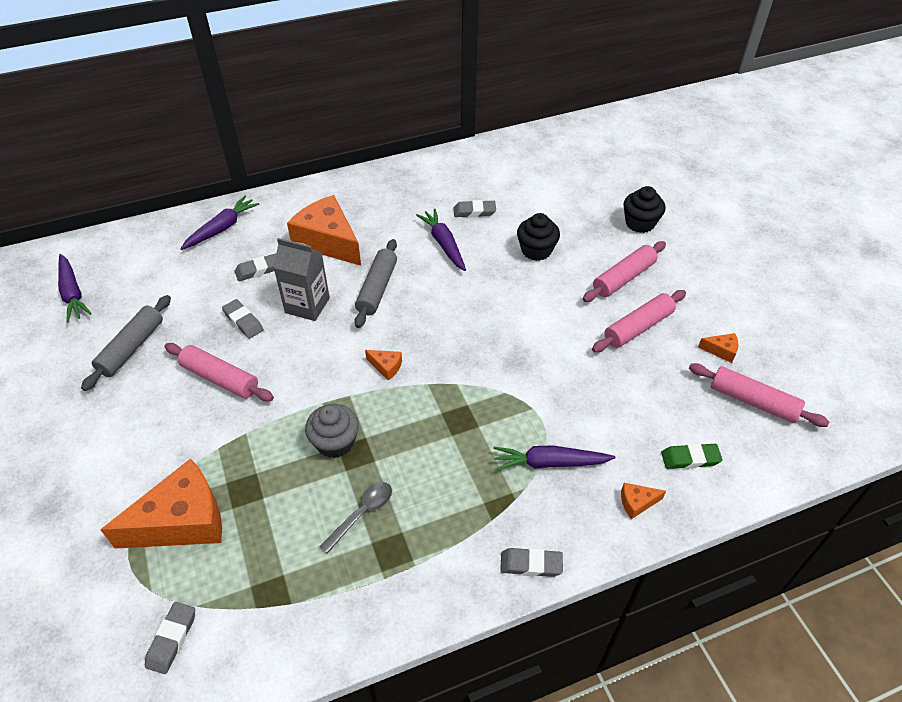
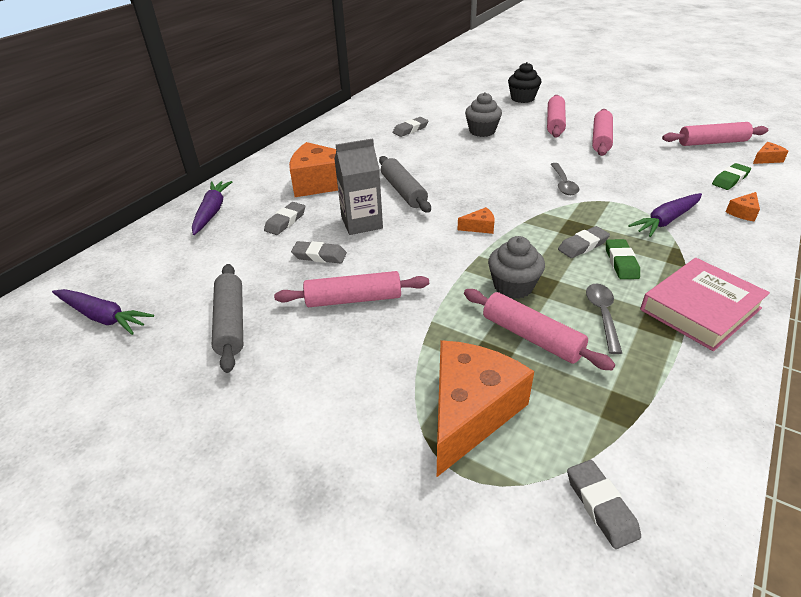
camera: 35 degrees left, 10 degrees down
purple carrot [416,209,466,271] -> none
grey eraser [500,548,563,577] -> grey eraser moved to [558,226,610,258]
black cupcake [517,213,560,261] -> grey cupcake [465,92,502,137]
orange cheese [698,333,738,363] -> orange cheese moved to [753,142,788,164]
none -> pink rolling pin [464,289,615,370]
none -> grey spoon [551,163,579,195]
none -> green eraser [606,239,640,279]
none -> pink book [640,258,770,351]

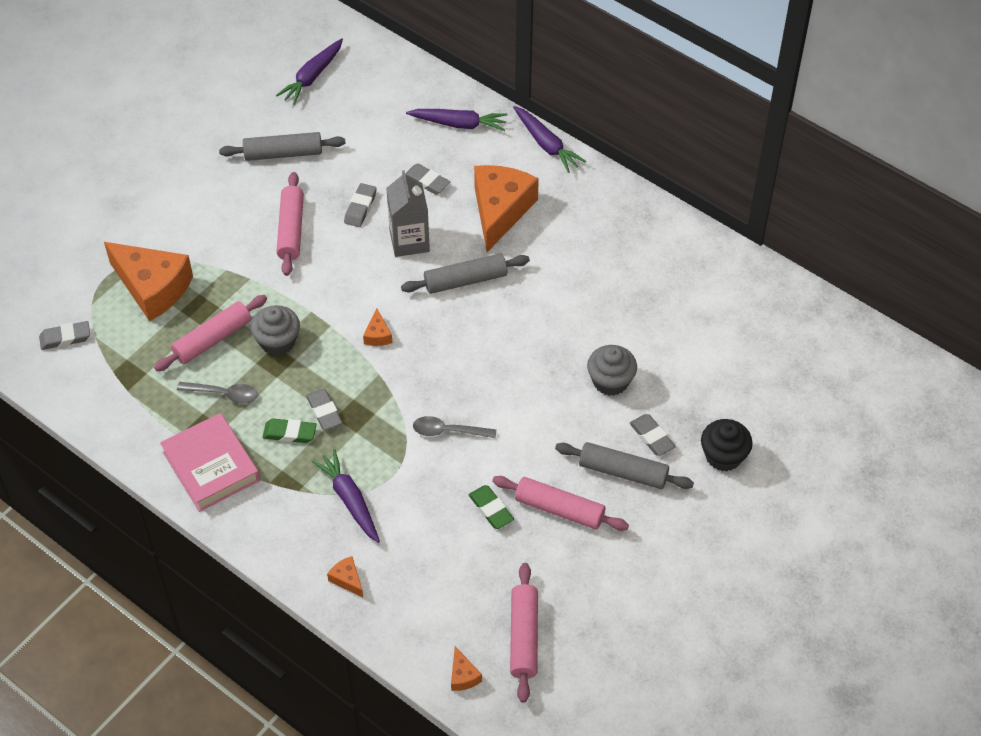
camera: 95 degrees right, 15 degrees up
grey eraser [393,117,428,137] -> grey eraser moved to [630,414,676,456]
pink rolling pin [547,95,566,138] -> grey rolling pin [555,442,694,489]
green eraser [712,163,751,190] -> green eraser moved to [469,485,514,529]
none -> purple carrot [513,106,586,173]

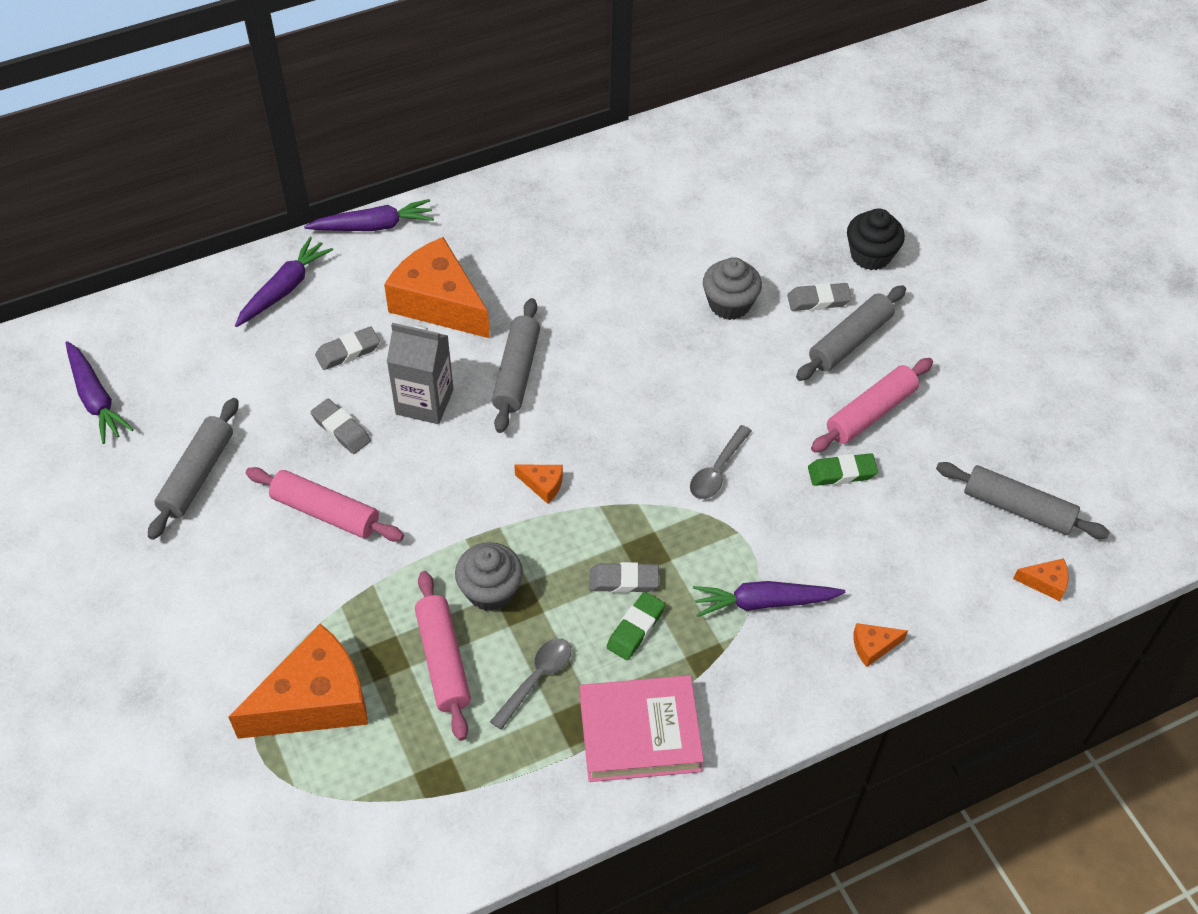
camera: 65 degrees left, 0 degrees up
grey eraser [39,321,90,350] -> none
pink rolling pin [510,563,538,703] -> grey rolling pin [936,462,1110,539]

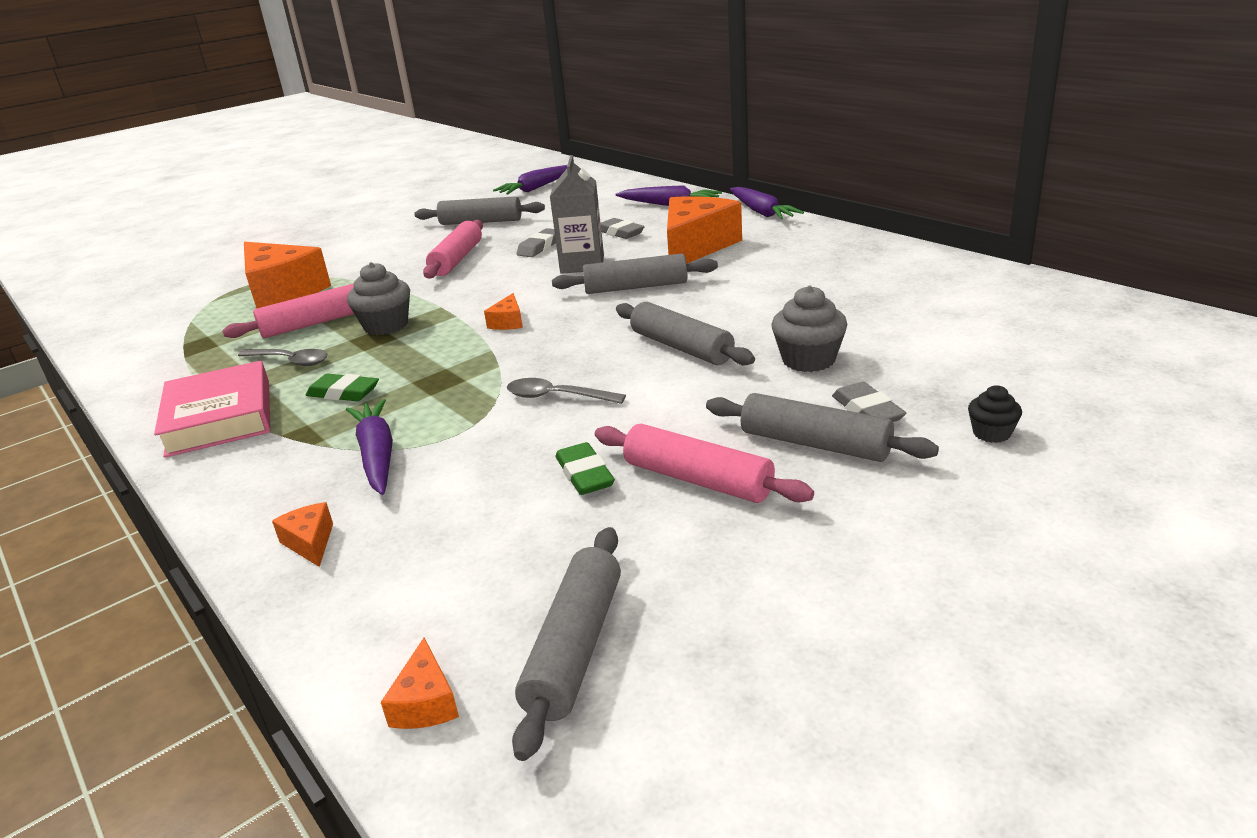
camera: 80 degrees right, 25 degrees down
grey eraser [589,562,659,593] -> none
black cupcake [847,208,905,270] -> black cupcake [968,385,1022,443], size x0.58
none -> grey rolling pin [616,302,755,365]

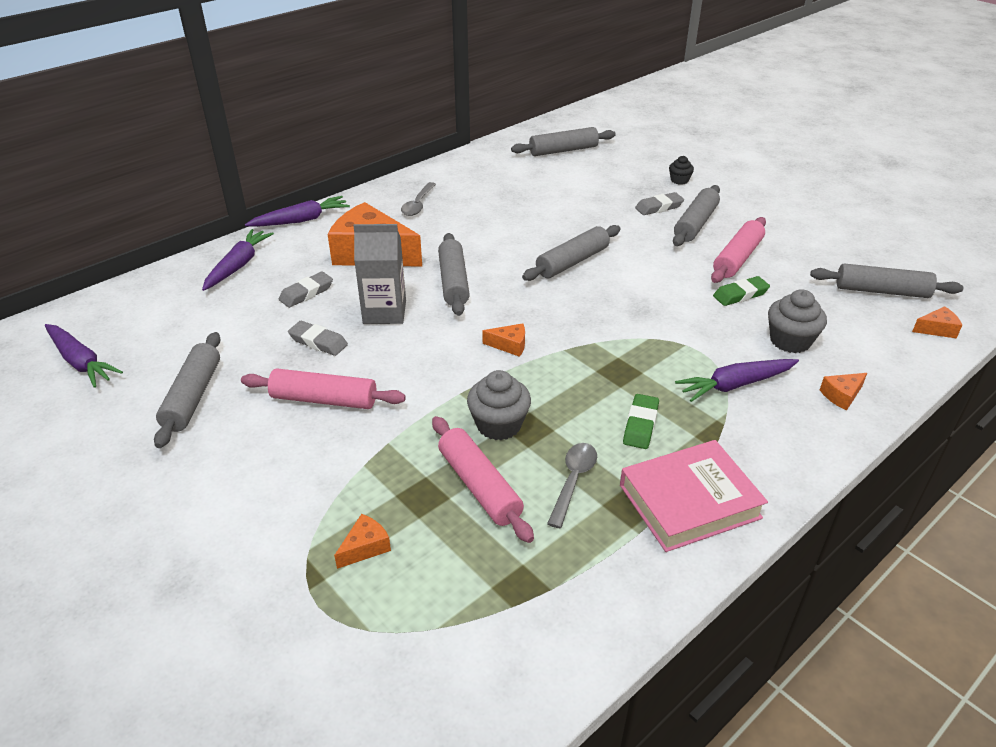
camera: 95 degrees left, 10 degrees up
orange cheese [244,242,331,308] -> orange cheese [334,514,391,569], size x0.41
grey spoon [507,378,626,404] -> grey spoon moved to [401,182,436,216]
grey cupcake [771,286,847,372] -> grey cupcake moved to [768,289,827,353]
none -> grey rolling pin [511,127,616,156]

